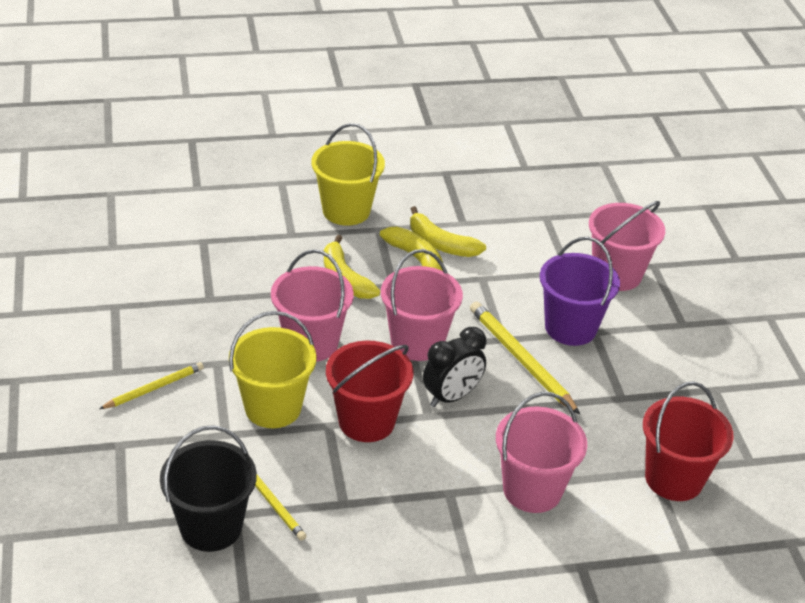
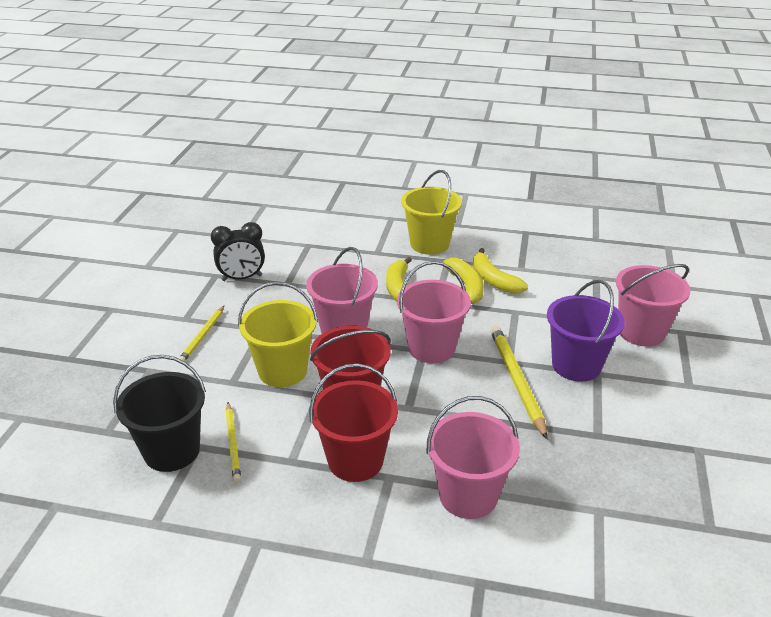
camera: 25 degrees right, 5 degrees down
yellow pencil [99,362,204,409] -> yellow pencil turned 120 degrees clockwise [178,306,224,361]
black clock [423,327,487,407] -> black clock moved to [211,222,265,281]
red bucket [643,381,734,501] -> red bucket moved to [309,363,398,482]

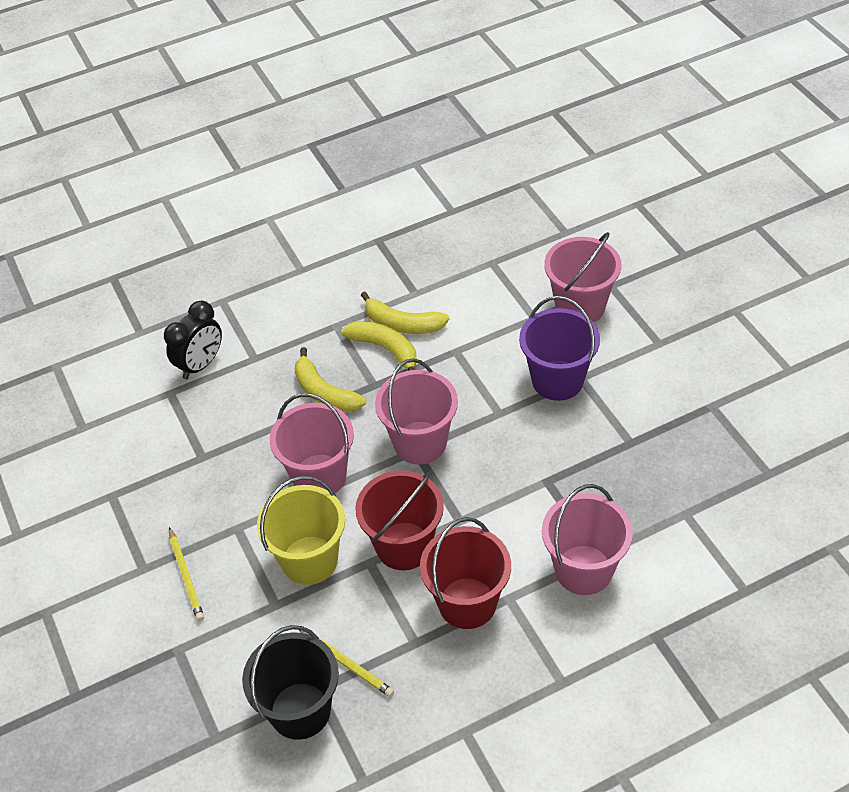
camera: 35 degrees left, 15 degrees up
black clock [211,222,265,281] -> black clock moved to [164,301,222,379]
yellow bucket [401,170,462,255] -> none
yellow pencil [490,326,548,439] -> none

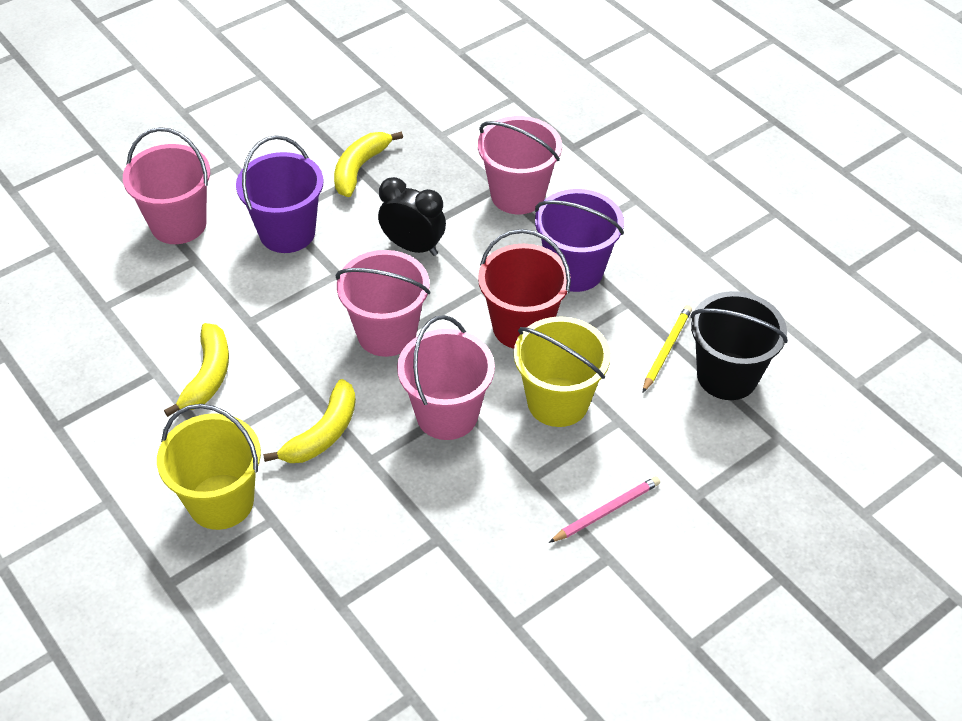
camera: 105 degrees left, 0 degrees up
black clock [164,301,222,379] -> black clock moved to [378,177,446,256]
yellow pencil [169,527,204,621] -> pink pencil [549,476,660,543]
yellow banana [341,321,417,371] -> yellow banana moved to [334,132,403,197]
red bucket [420,517,511,629] -> purple bucket [535,189,624,292]
none -> yellow bucket [157,404,261,530]

